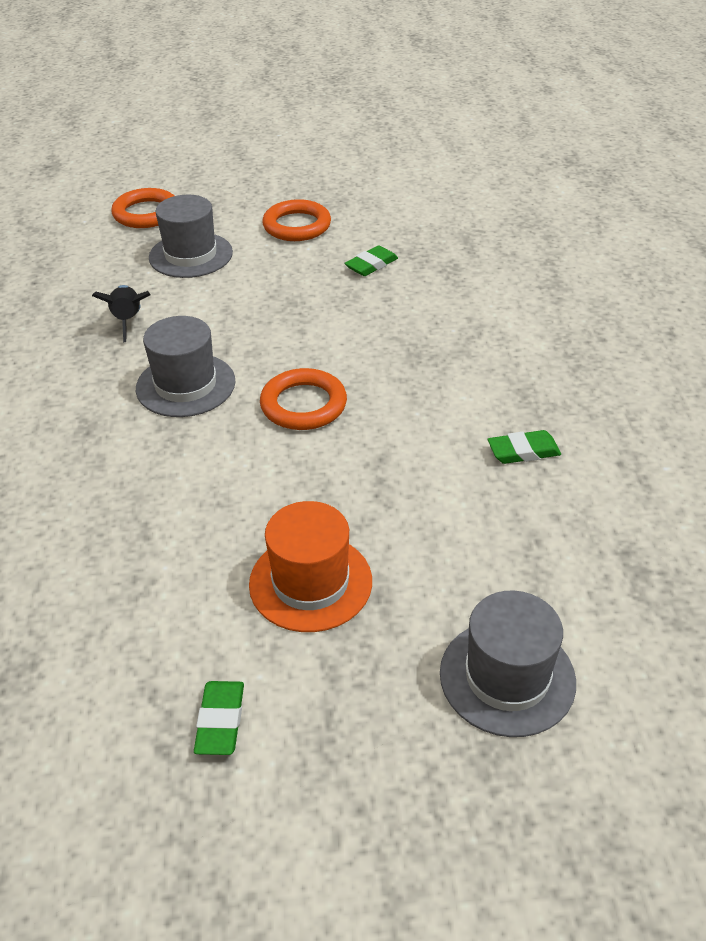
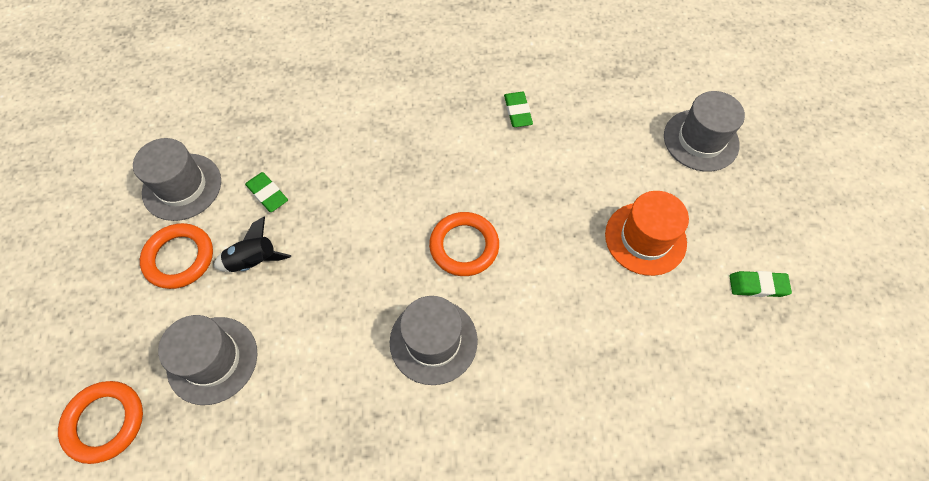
camera: 90 degrees left, 20 degrees up
black rocket [92,285,151,342] -> black rocket moved to [213,216,291,272]
none -> grey hat [133,138,221,221]

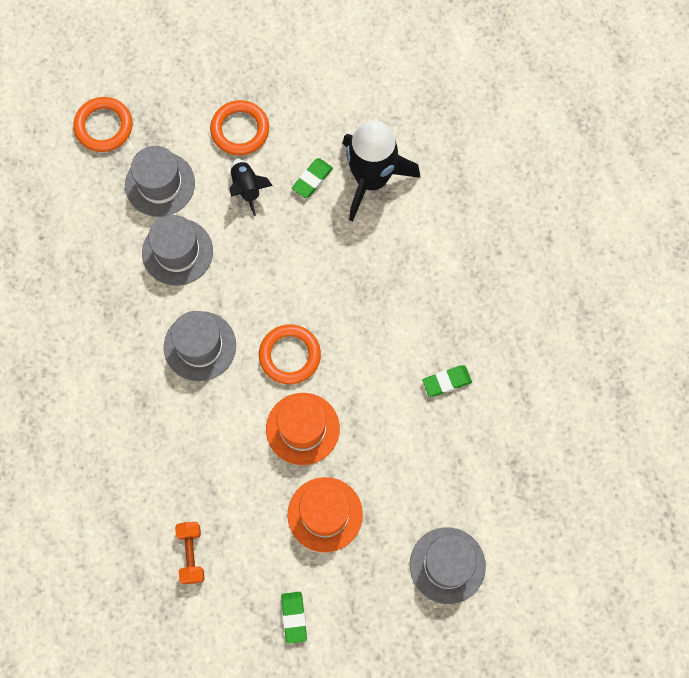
camera: 80 degrees right, 10 degrees up
grey hat [133,138,221,221] -> grey hat moved to [142,215,213,286]
none -> orange dumbbell [175,522,204,584]
none -> orange hat [266,393,340,465]
none -> black rocket [342,120,420,221]

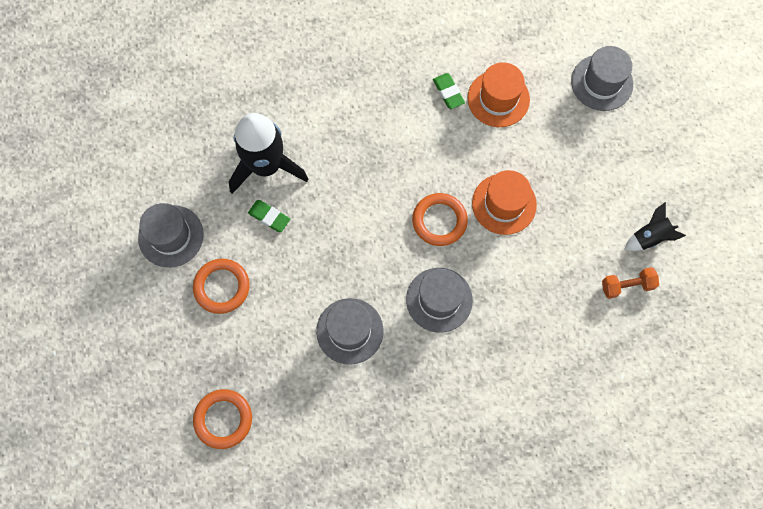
camera: 95 degrees left, 0 degrees up
grey hat [125,146,195,217] -> grey hat moved to [138,203,203,268]
black rocket [229,159,273,216] -> black rocket moved to [624,202,686,251]
green eraser [281,592,307,644] -> none
orange hat [288,477,363,552] -> orange hat moved to [468,62,530,127]

